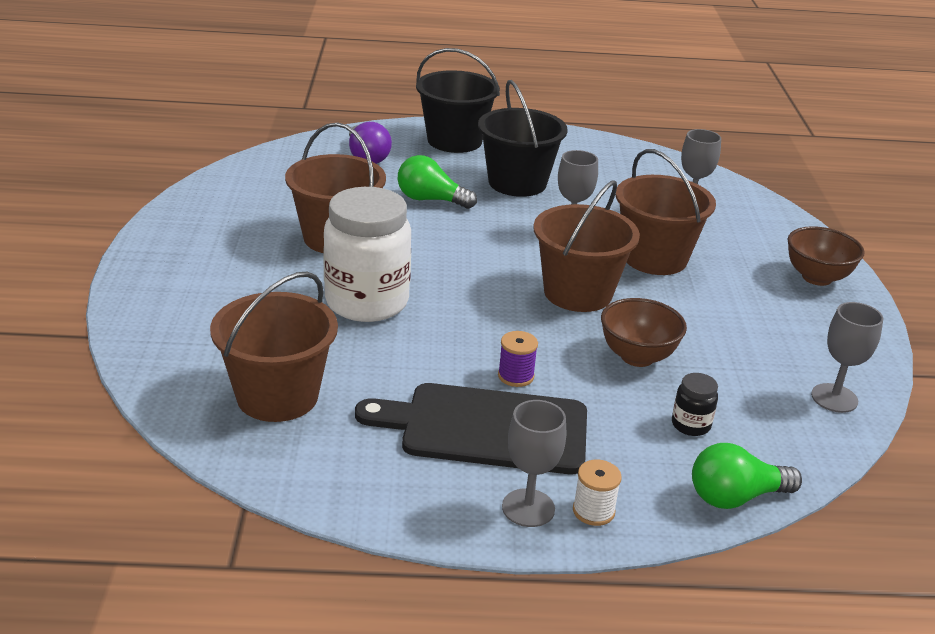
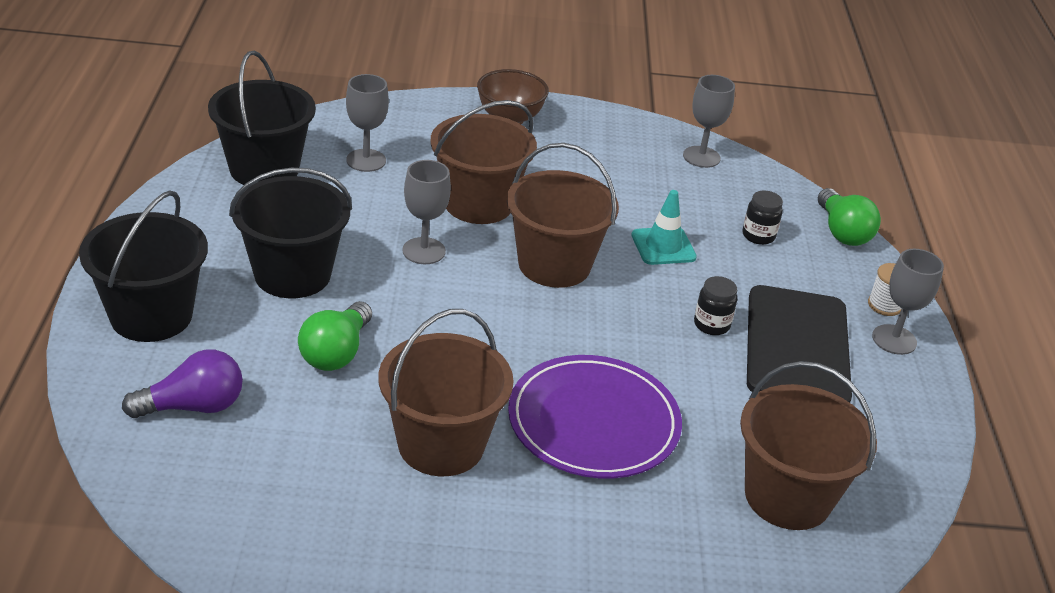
camera: 90 degrees left, 5 degrees up
white jar [323,187,411,322] -> purple plate [508,355,682,478]
purple spool [498,331,538,387] -> black jar [694,276,737,335]
brown bowl [601,298,687,367] -> turquoise traffic cone [631,190,697,265]
none -> black bucket [208,51,316,185]

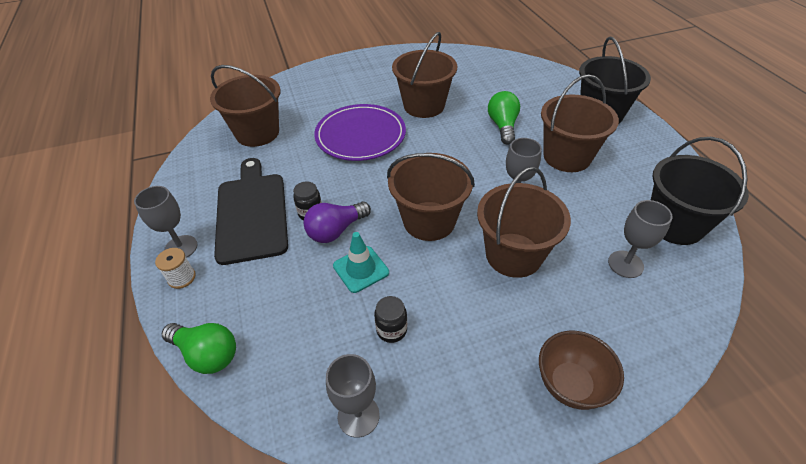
camera: 165 degrees right, 10 degrees up
purple light bulb [122,349,243,418] -> purple light bulb moved to [303,202,371,243]
black bucket [229,168,352,298] -> brown bucket [541,74,619,172]
black jar [742,191,783,245] -> black jar moved to [374,296,407,343]
green light bulb [818,188,881,246] -> green light bulb turned 150 degrees clockwise [162,323,236,374]

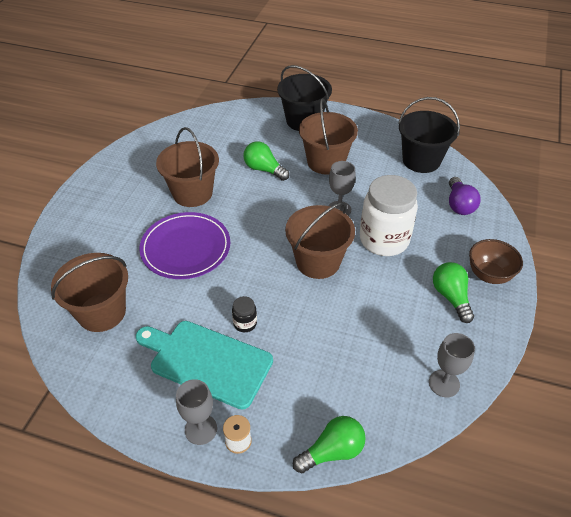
camera: 55 degrees left, 0 degrees up
black cutting board [214,158,288,265] -> turquoise cutting board [136,321,273,410]
purple light bulb [303,202,371,243] -> purple light bulb moved to [449,177,481,215]
turquoise traffic cone [333,232,389,293] -> none
black jar [374,296,407,343] -> none
brown bucket [477,167,571,278] -> white jar [360,175,418,256]
grey goblet [608,200,673,278] -> none
none -> green light bulb [433,262,474,323]

